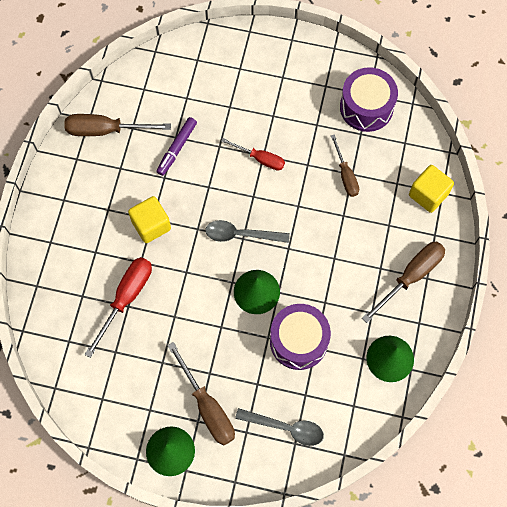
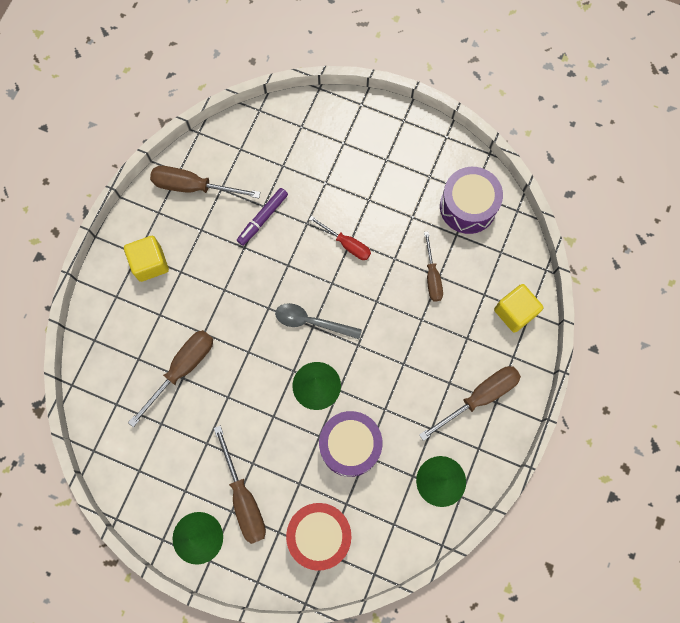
camera: 10 degrees right, 5 degrees up
red screwdriver [85,257,152,358] -> brown screwdriver [128,330,213,427]
yellow cube [128,196,171,243] -> yellow cube moved to [124,236,169,282]
grey spoon [235,408,324,446] -> red drum [286,503,351,571]

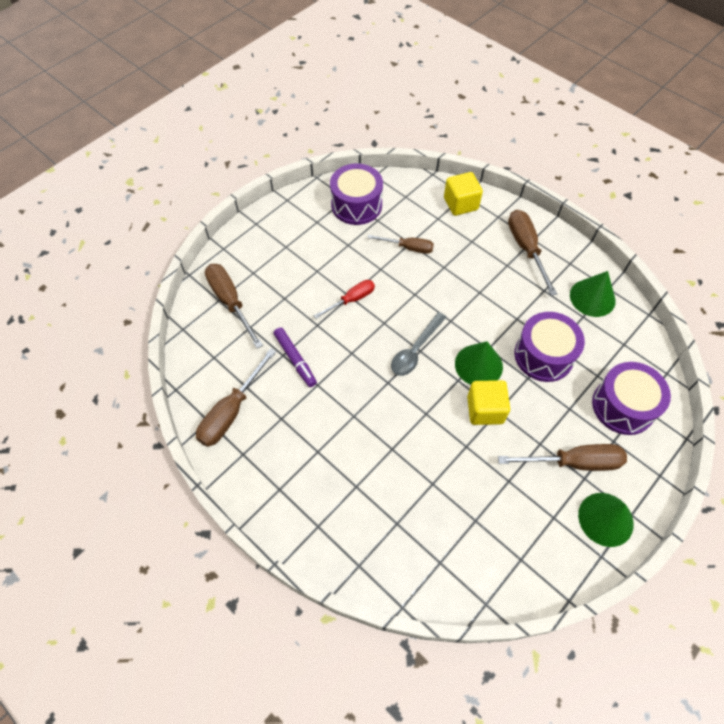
camera: 70 degrees left, 15 degrees down
yellow cube [124,236,169,282] -> yellow cube moved to [467,380,510,425]
brown screwdriver [128,330,213,427] -> brown screwdriver moved to [205,264,263,349]
red drum [286,503,351,571] -> purple drum [592,362,671,435]

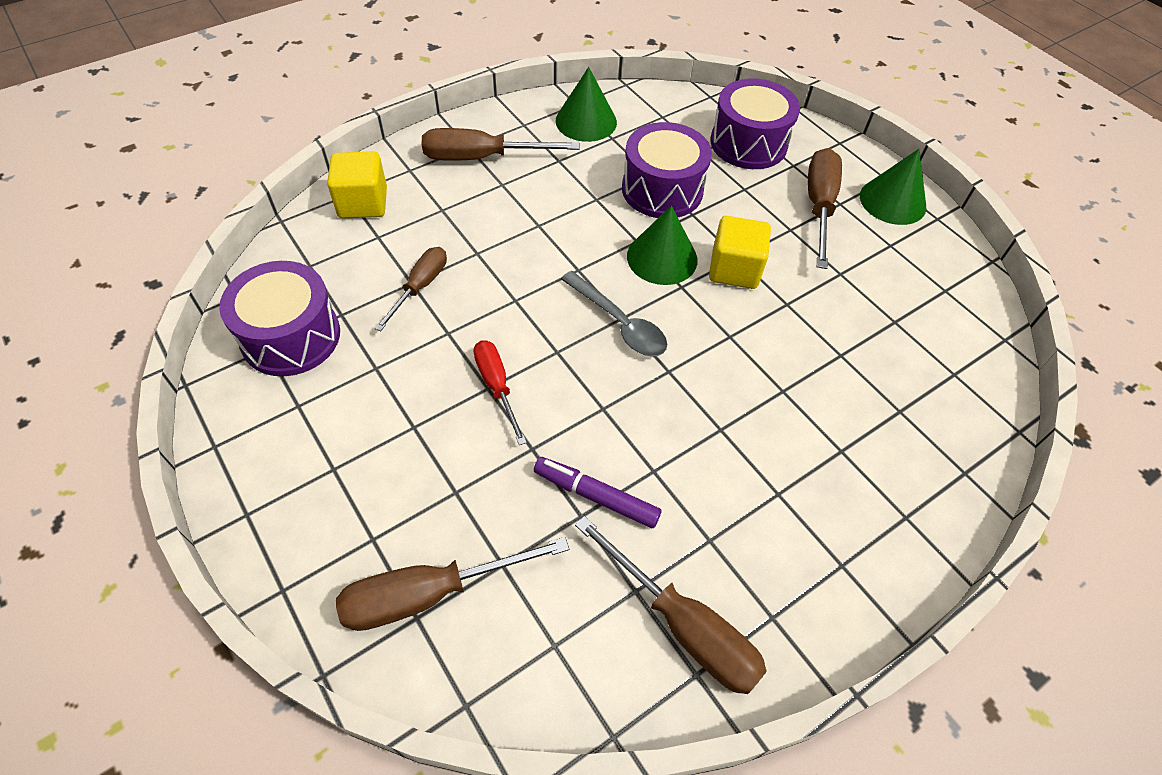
camera: 80 degrees left, 5 degrees down
purple marker [274,327,317,387] -> purple marker turned 135 degrees counterclockwise [534,457,661,528]

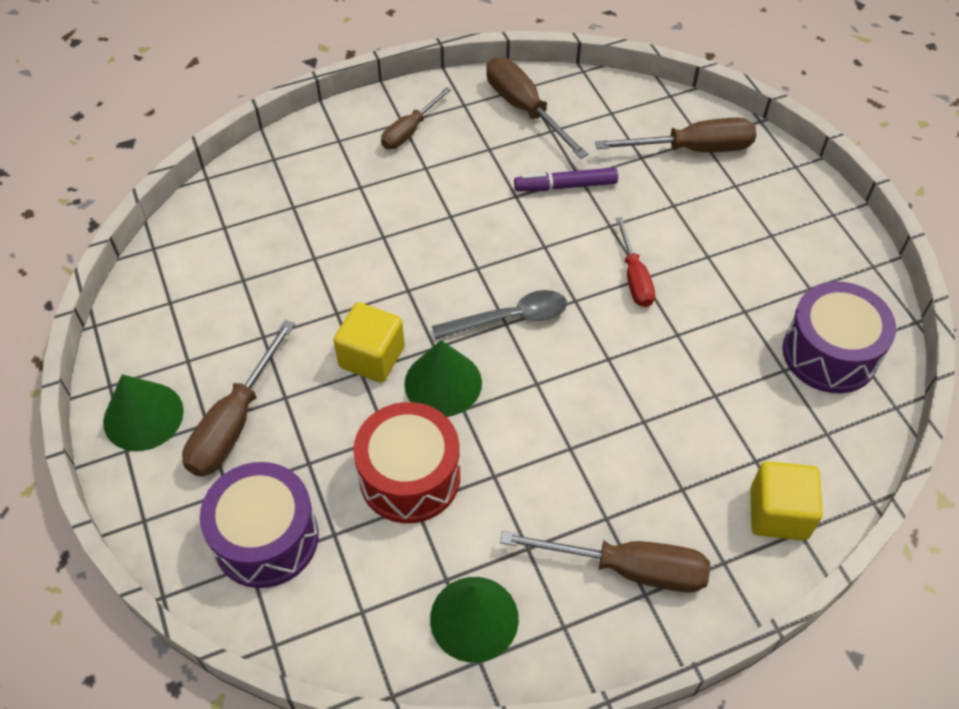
camera: 165 degrees left, 0 degrees up
brown screwdriver [374,247,447,331] -> brown screwdriver moved to [381,87,452,149]
purple marker [534,457,661,528] -> purple marker turned 135 degrees clockwise [514,168,618,191]
grey spoon [561,271,667,356] -> grey spoon turned 105 degrees clockwise [432,290,567,339]
purple drum [622,122,712,218] -> red drum [353,402,460,523]

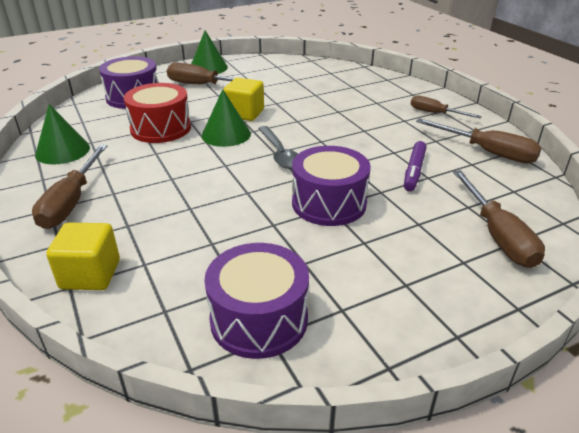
camera: 85 degrees right, 20 degrees down
brown screwdriver [486,57,588,159] -> brown screwdriver turned 75 degrees clockwise [416,118,542,163]
purple marker [514,168,618,191] -> purple marker turned 150 degrees counterclockwise [404,141,427,191]
red screwdriver [616,217,655,307] -> purple drum [292,146,371,226]

